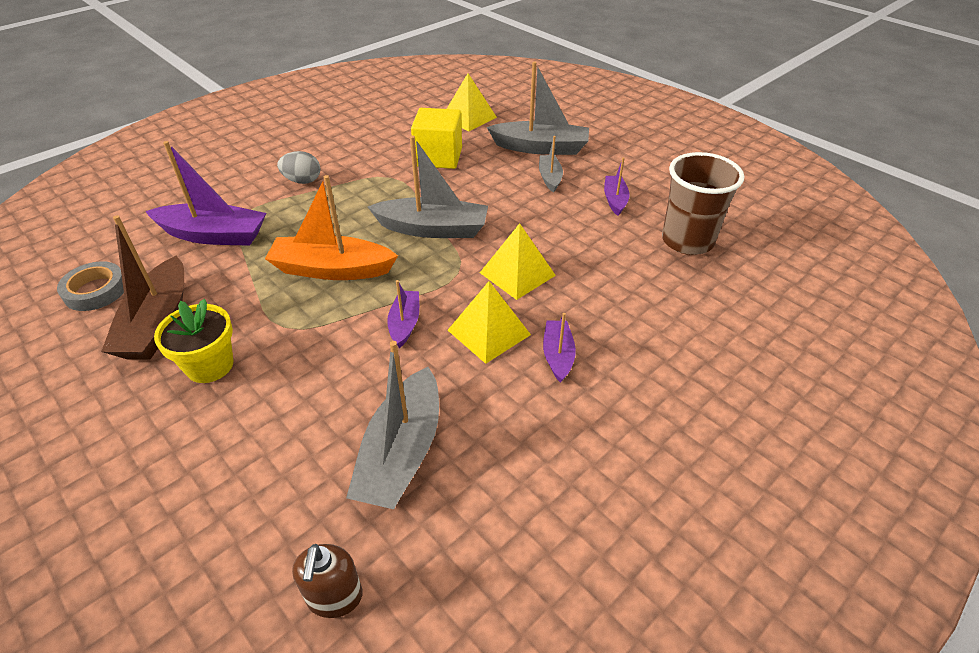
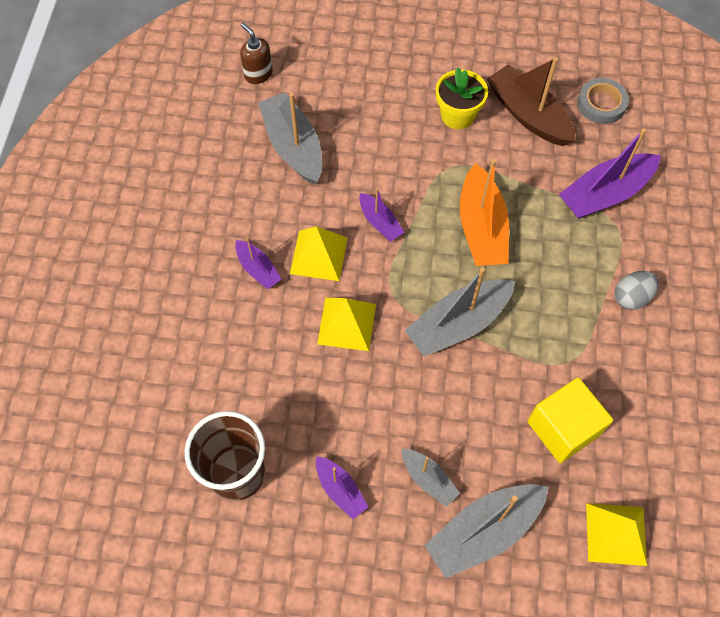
camera: 140 degrees right, 20 degrees up
orange boat [265,175,398,280] -> orange boat turned 120 degrees clockwise [460,159,509,266]

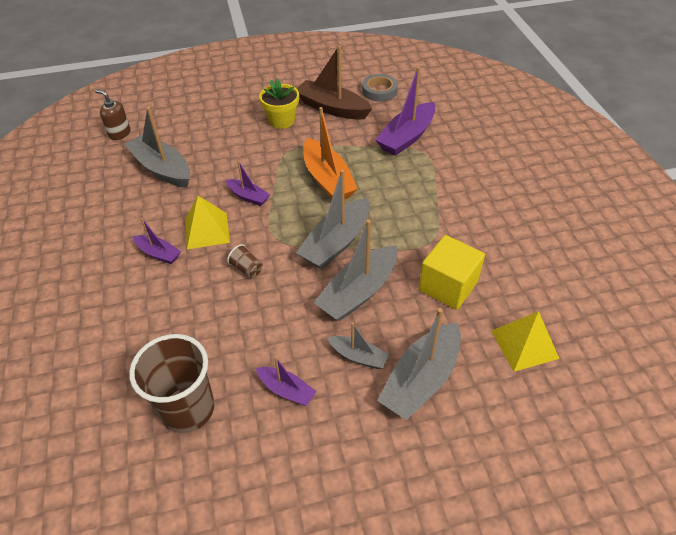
camera: 20 degrees left, 15 degrees down
yellow pyramid [317,298,376,351] -> brown cup [227,244,263,278]
grey egg [615,271,659,310] -> none
none -> grey boat [313,219,397,321]

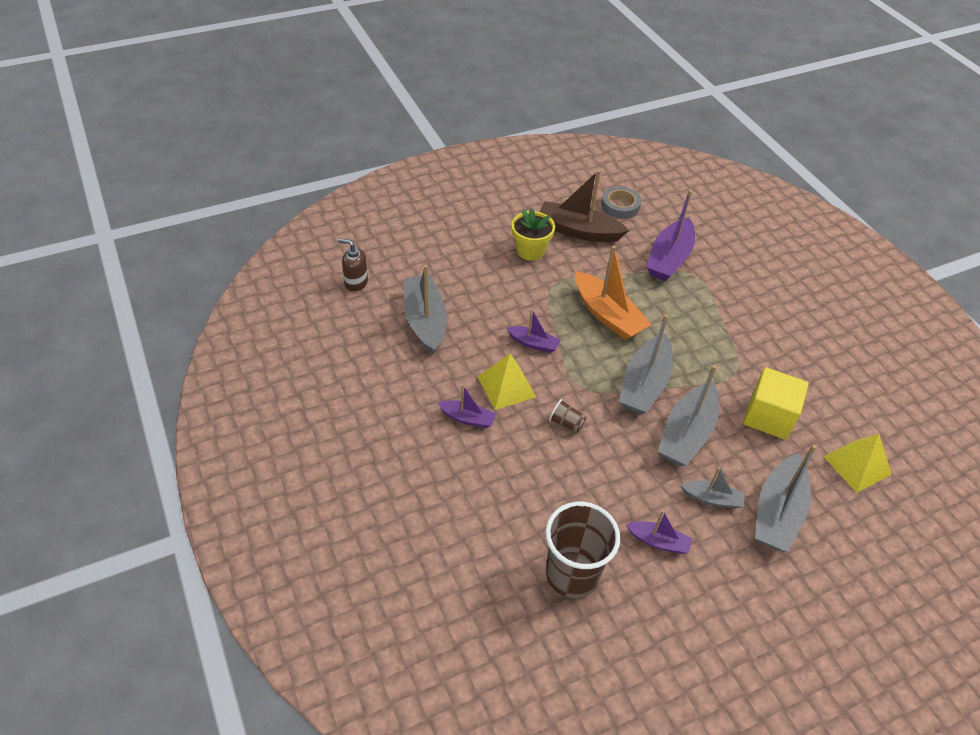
camera: 15 degrees left, 0 degrees up
grey boat [124,107,190,188] -> grey boat turned 45 degrees clockwise [404,265,447,354]

